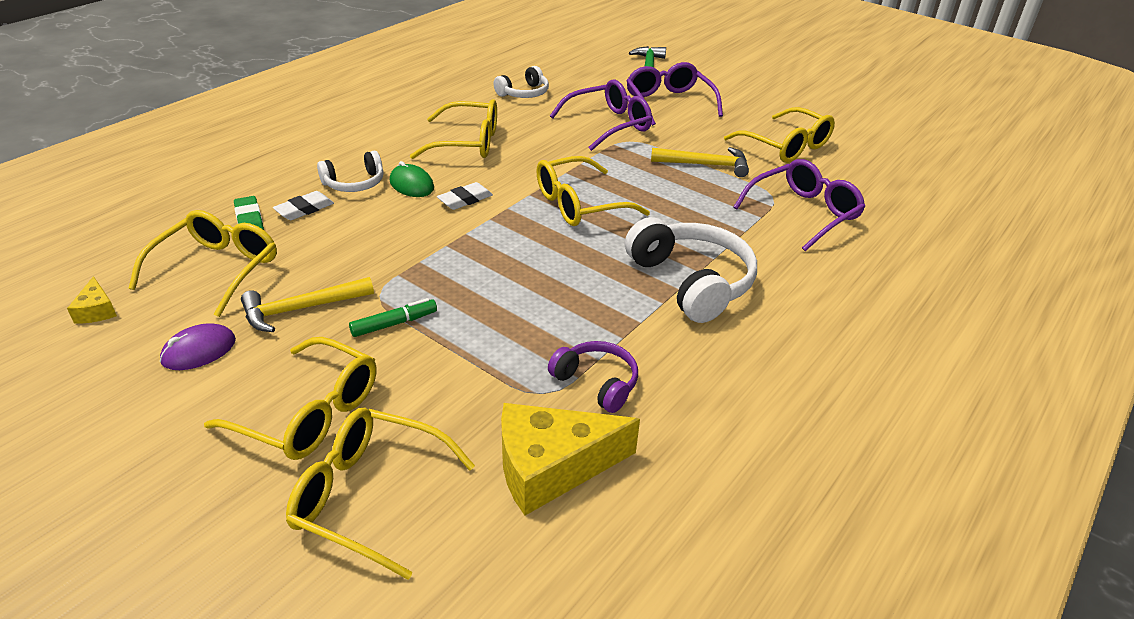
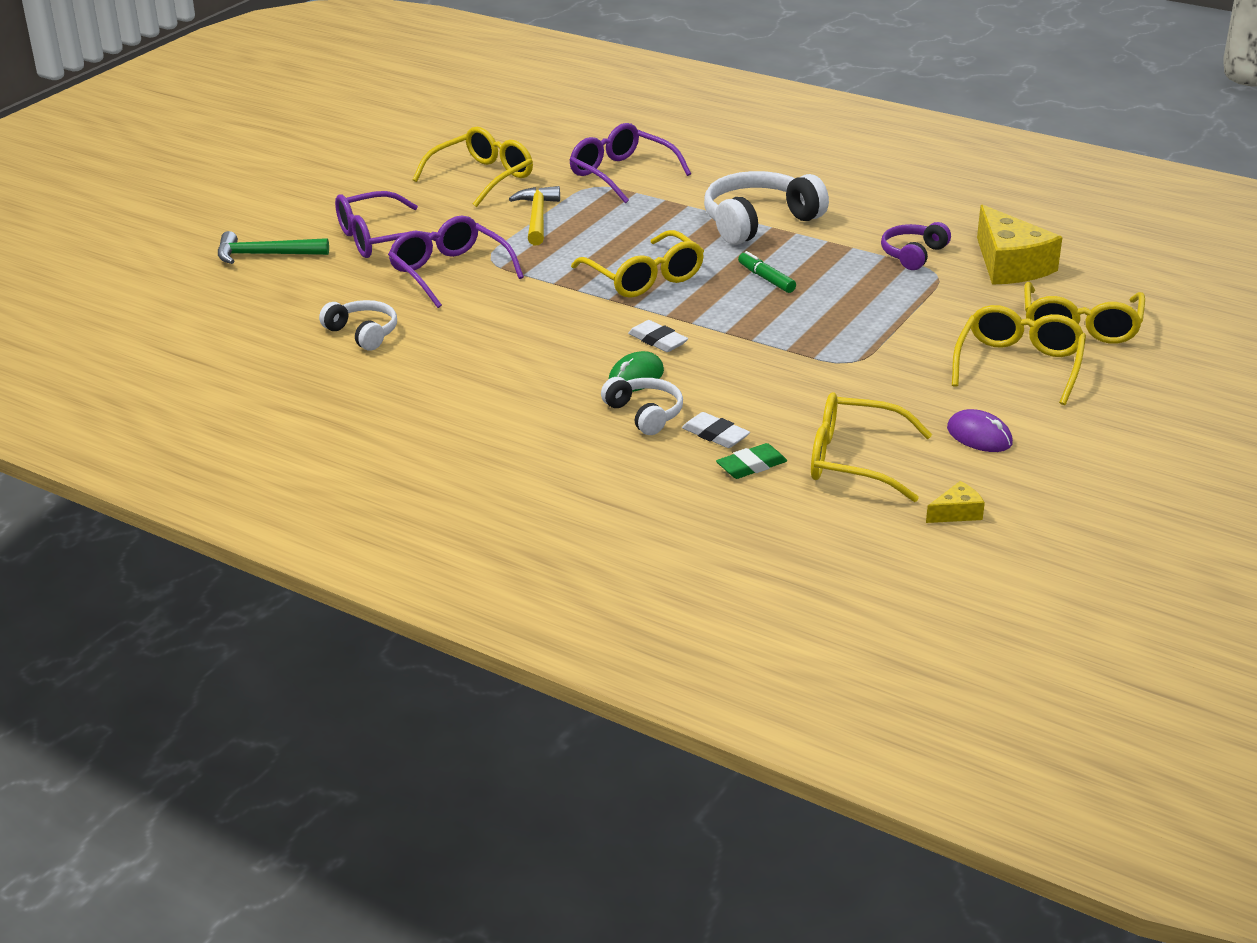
camera: 95 degrees left, 5 degrees down
yellow hammer [241,277,374,332] -> none
green marker [349,298,437,337] -> green marker moved to [738,251,796,293]
yellow glasses [410,99,497,159] -> none

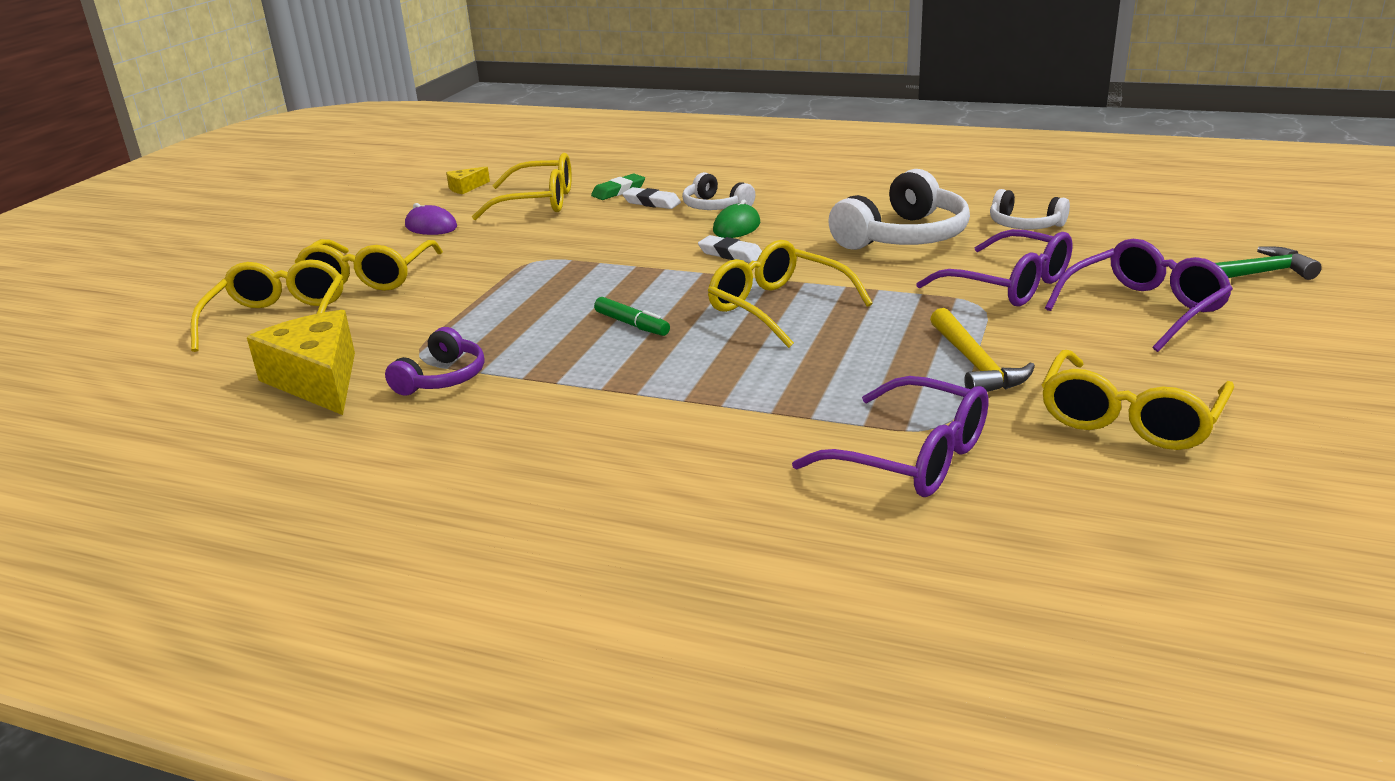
camera: 170 degrees right, 5 degrees down
white headphones [704,171,829,245] -> white headphones moved to [828,169,970,250]

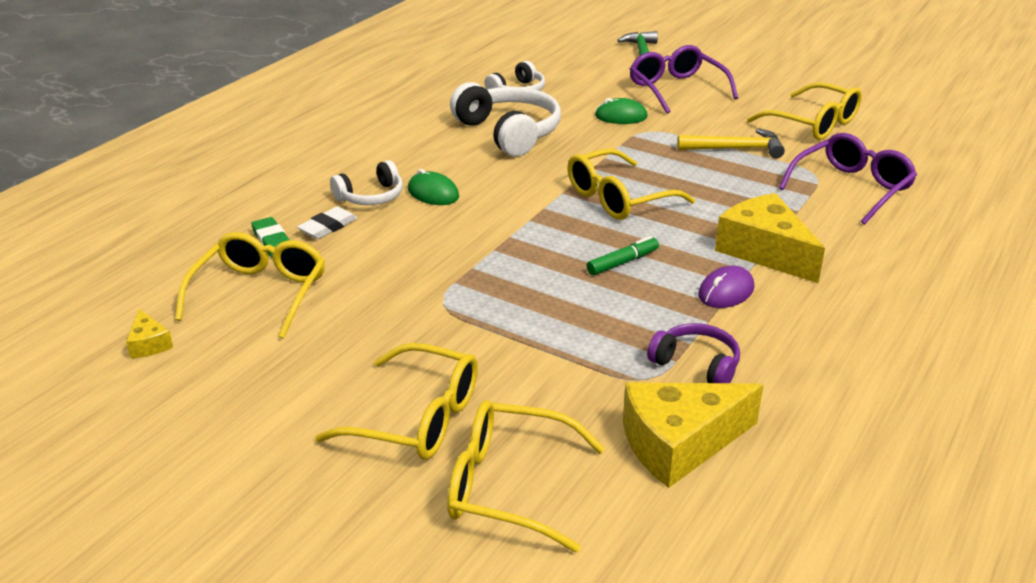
camera: 80 degrees left, 5 degrees up
purple mouse [405,203,457,235] -> purple mouse moved to [698,266,754,308]
white eraser [698,235,762,263] -> none
purple glasses [916,229,1073,306] -> green mouse [595,98,648,124]
none -> yellow cheese [715,193,825,283]

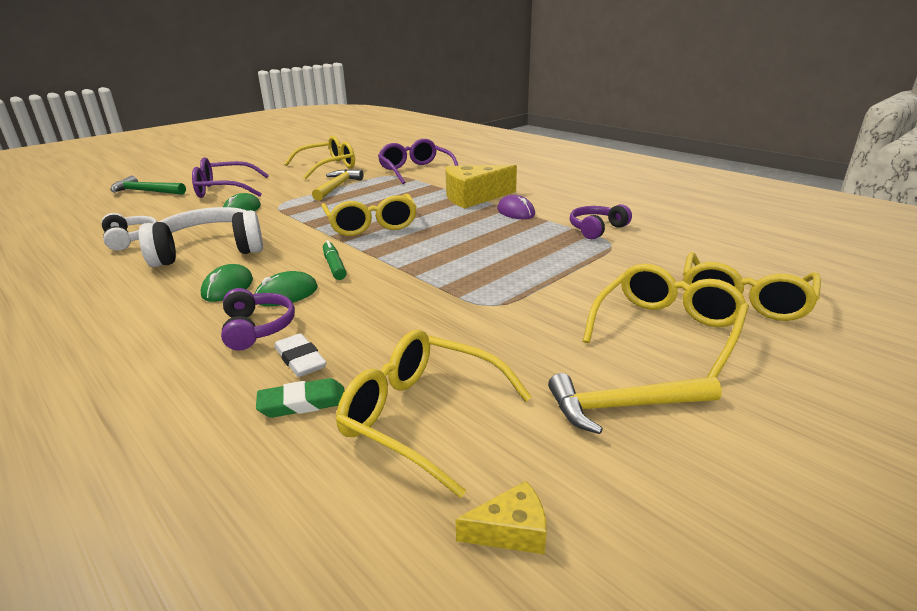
camera: 75 degrees left, 5 degrees down
white headphones [330,160,403,205] -> purple headphones [221,288,295,351]
green marker [587,236,659,275] -> green marker moved to [323,240,347,280]
yellow cheese [623,383,763,488] -> none
none -> green mouse [201,264,253,302]
none -> yellow hammer [548,373,722,434]

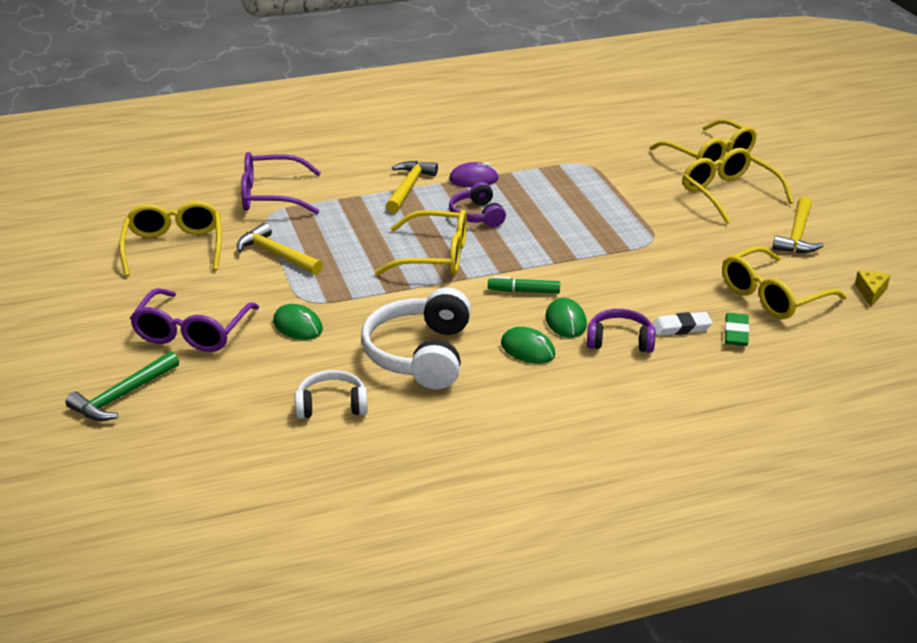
camera: 65 degrees left, 5 degrees up
yellow cheese [445,165,517,208] -> yellow hammer [386,161,438,213]
purple headphones [570,204,632,239] -> purple headphones moved to [449,182,506,227]

